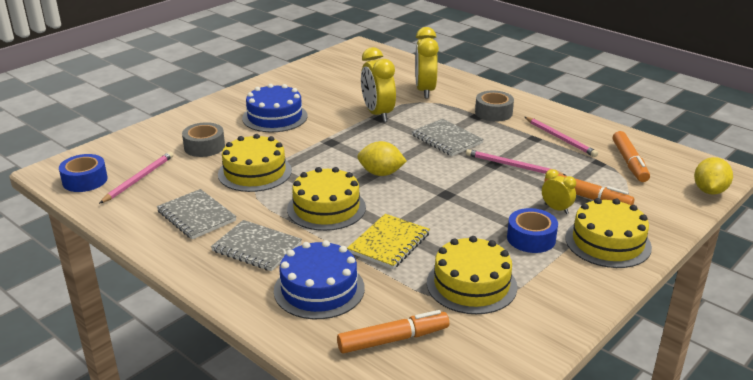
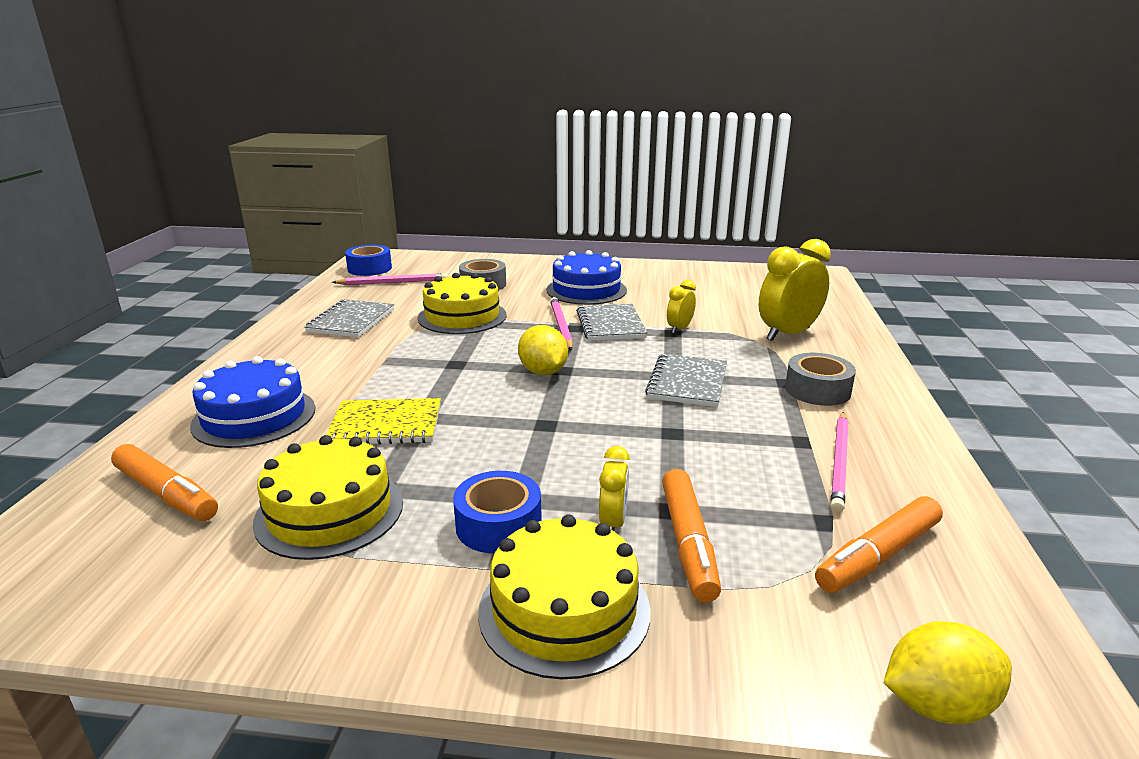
camera: 55 degrees right, 5 degrees down
grey notebook [211,220,302,271] -> grey notebook moved to [576,304,648,341]
yellow cake [287,167,366,231] -> none
yellow clock [361,47,396,122] -> yellow clock [667,280,696,334], size x0.52
pink pencil [466,149,567,176] -> pink pencil moved to [550,297,573,350]

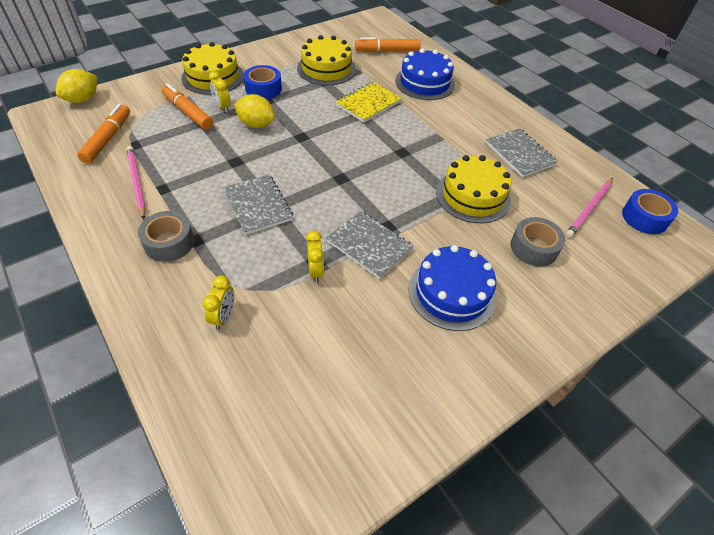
camera: 135 degrees right, 25 degrees up
yellow lemon [518,325,568,375] -> yellow lemon moved to [234,94,275,128]
pink pencil [550,297,573,350] -> none
yellow clock [759,239,831,341] -> yellow clock [203,275,234,330], size x0.52

